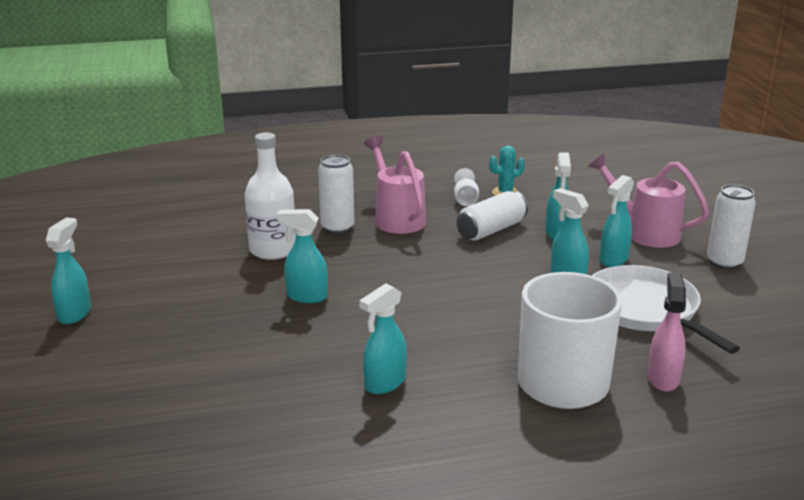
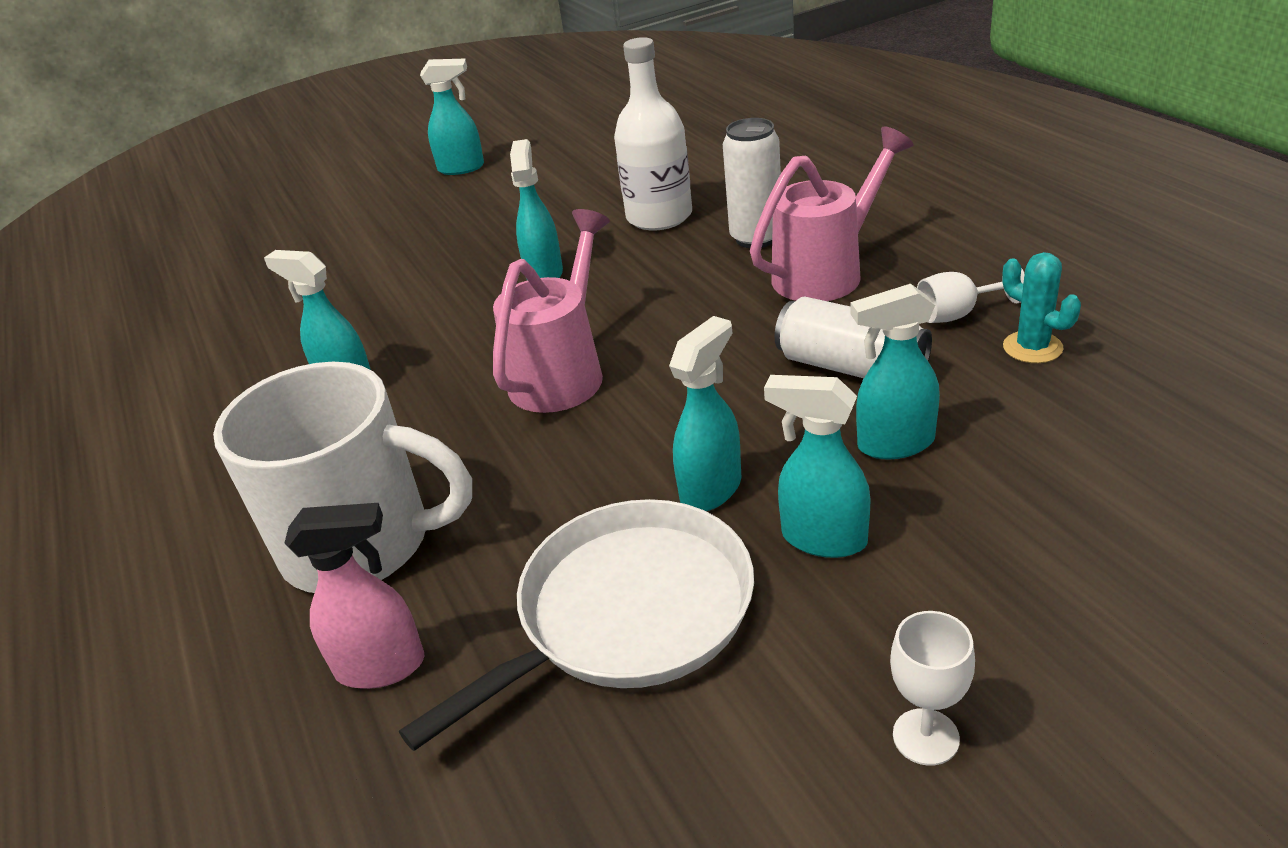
camera: 80 degrees right, 10 degrees up
pink watering can [588,153,709,248] -> pink watering can moved to [493,209,610,413]
white can [707,184,756,270] -> white goblet [890,611,975,766]

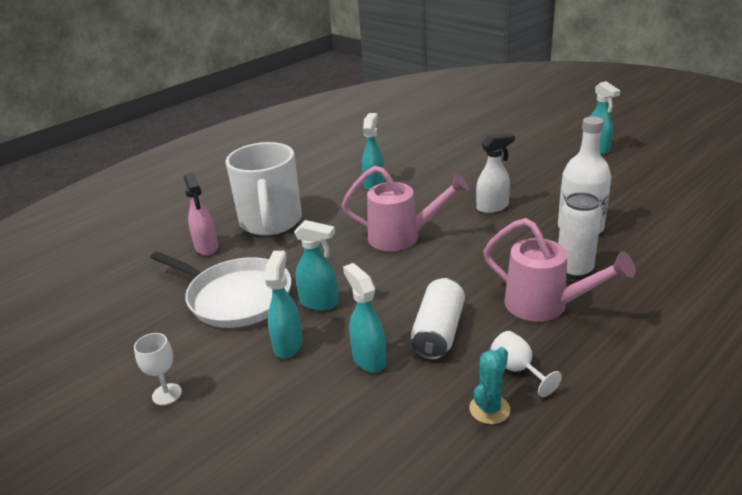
camera: 70 degrees right, 5 degrees down
turquoise spray bottle [510,139,563,278] -> white spray bottle [476,133,515,213]

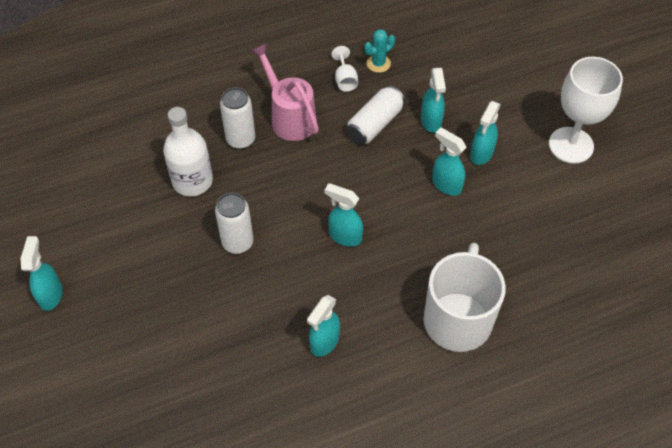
camera: 160 degrees left, 25 degrees up
white goblet [134,333,182,405] -> white goblet [549,57,623,164], size x2.23
white pan [150,251,291,328] -> none
pink spray bottle [184,172,218,255] -> none
pink watering can [342,166,469,251] -> turquoise spray bottle [325,183,363,247]
white spray bottle [476,133,515,213] -> white can [215,193,254,254]

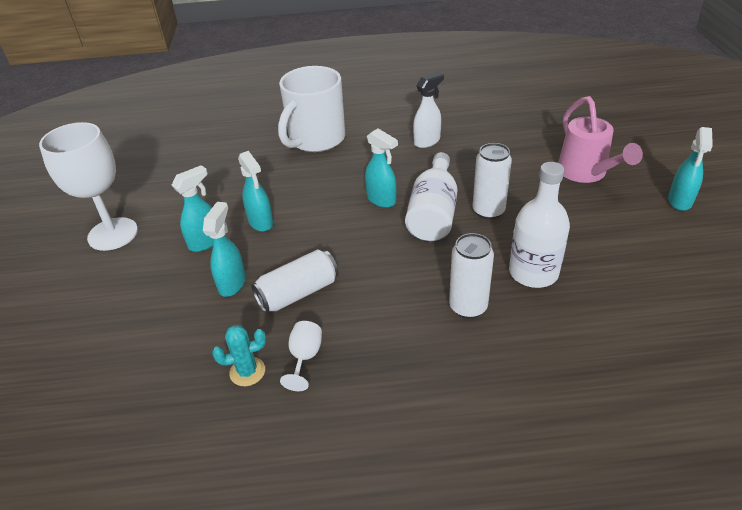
camera: 160 degrees left, 15 degrees down
pink watering can [250,43,319,141] -> pink watering can moved to [558,96,643,183]
turquoise spray bottle [307,295,340,357] -> white spray bottle [413,72,444,148]
none -> white bottle [405,152,457,241]

